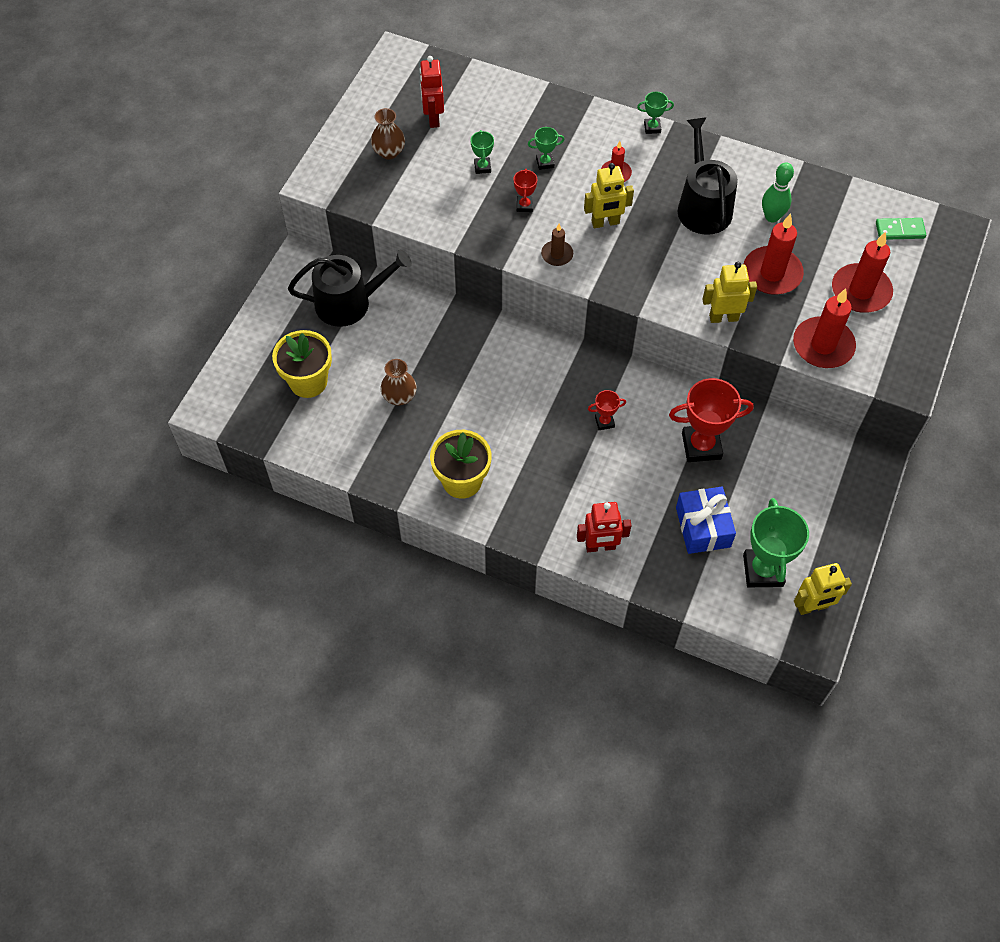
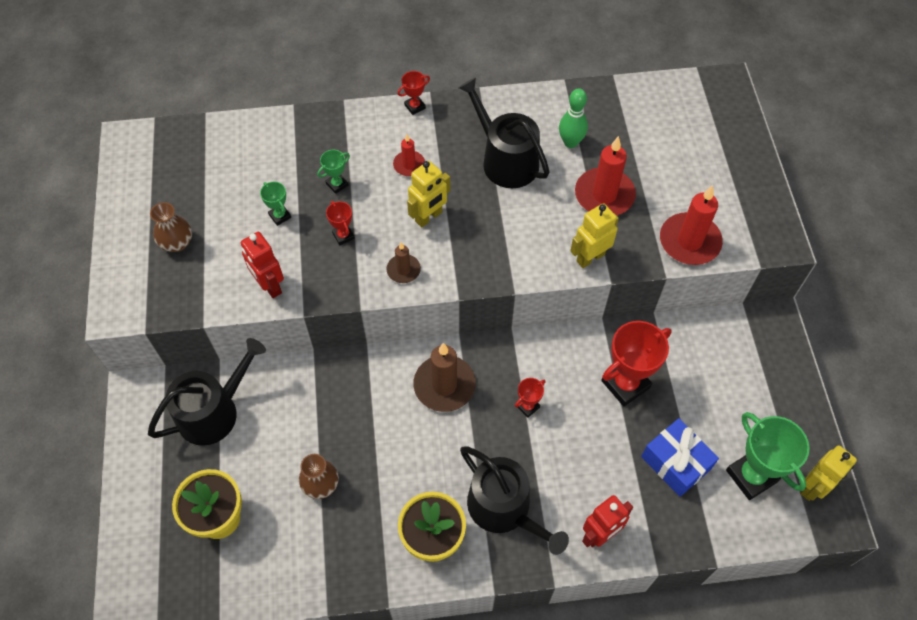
camera: 30 degrees left, 0 degrees up
red robot [420,56,444,128] -> red robot moved to [241,232,284,298]
green trophy [637,91,674,134] -> red trophy [398,71,430,115]
red candle [832,232,893,313] -> none
green domino [876,218,926,240] -> none
none -> brown candle [414,343,476,412]
none -> black watering can [460,447,569,555]

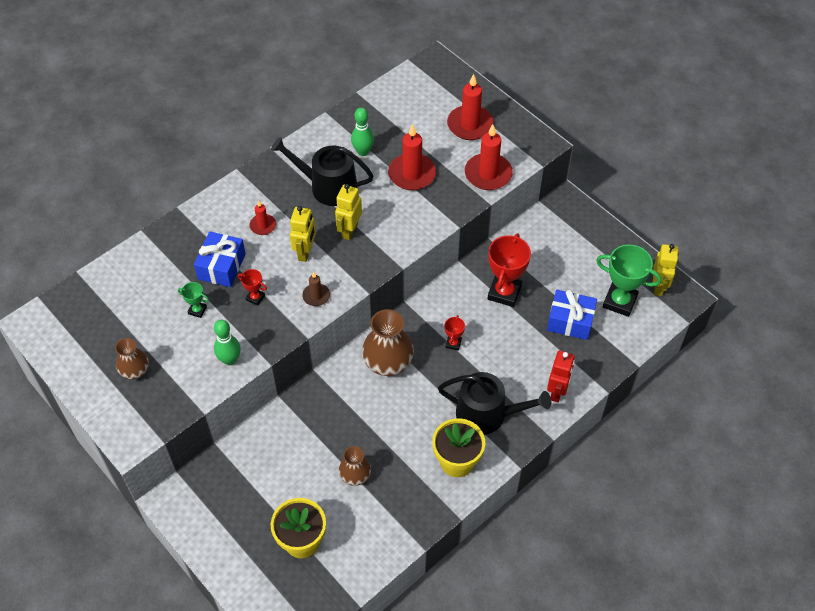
camera: 35 degrees left, 5 degrees down
black watering can [148,338,266,446] -> none
red robot [241,232,284,298] -> green bowling pin [214,320,241,365]
green trophy [317,150,350,194] -> blue gift [194,232,246,287]
red trophy [398,71,430,115] -> none
brown candle [414,343,476,412] -> brown vase [362,309,414,376]
yellow robot [570,203,619,268] -> yellow robot moved to [335,184,362,240]
none -> red candle [447,74,494,140]

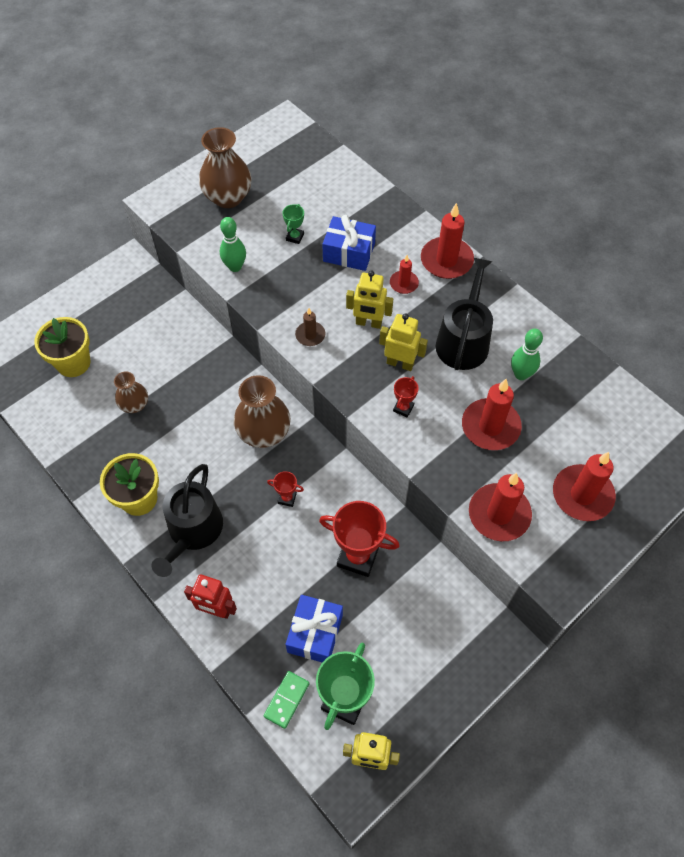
camera: 90 degrees right, 5 degrees up
brown vase [115,338,149,379] -> brown vase [199,127,252,208], size x1.69
red trophy [238,269,267,306] -> red trophy moved to [393,376,418,417]
none -> green domino [264,671,310,729]
none -> red candle [421,203,474,279]

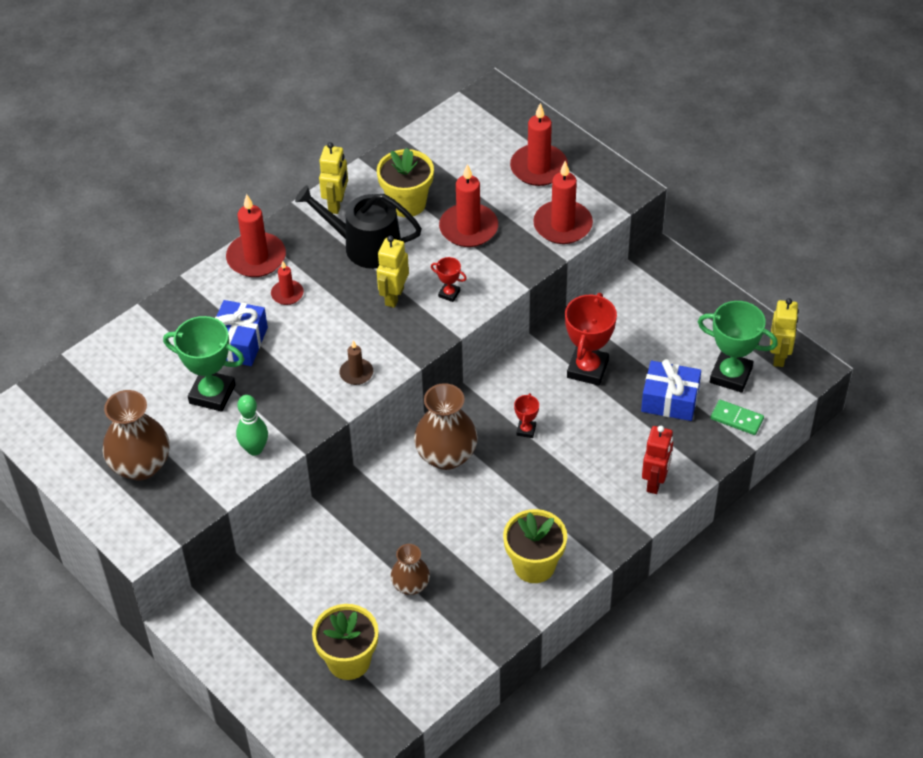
camera: 90 degrees left, 10 degrees down
black watering can [151,464,223,577] -> none
green trophy [283,204,304,244] -> green trophy [163,316,245,412], size x2.08
yellow robot [346,270,393,329] -> yellow robot moved to [319,142,348,214]
green bowling pin [511,329,543,380] -> yellow flower pot [377,148,434,217]

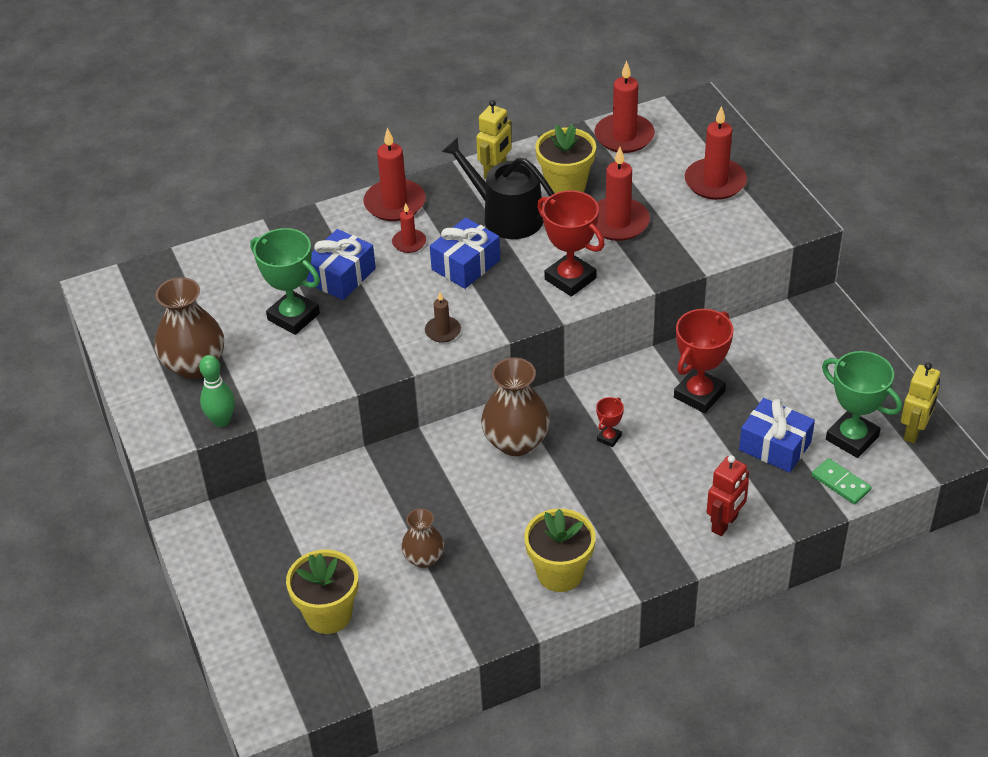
camera: 20 degrees right, 5 degrees down
green bowling pin [236,395,268,456] -> green bowling pin moved to [199,355,235,427]
yellow robot [377,236,409,308] -> none
red trophy [431,257,467,302] -> red trophy [537,190,605,297], size x2.08
red candle [533,161,593,244] -> red candle moved to [595,61,655,153]
none -> blue gift [430,218,500,289]

